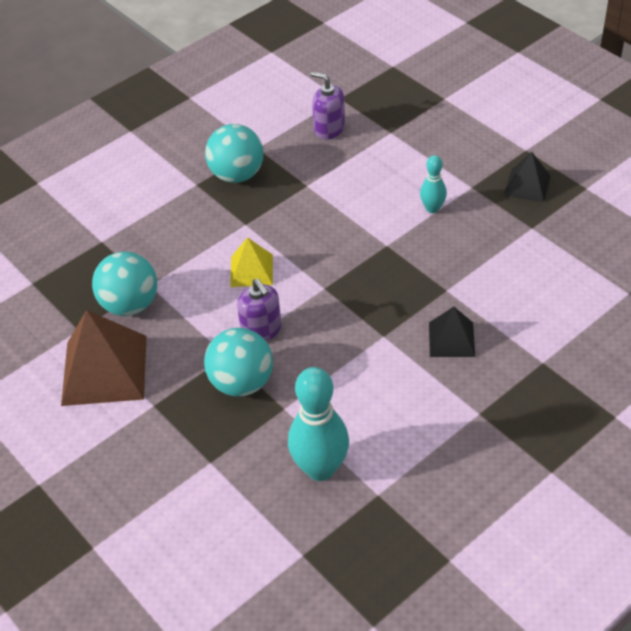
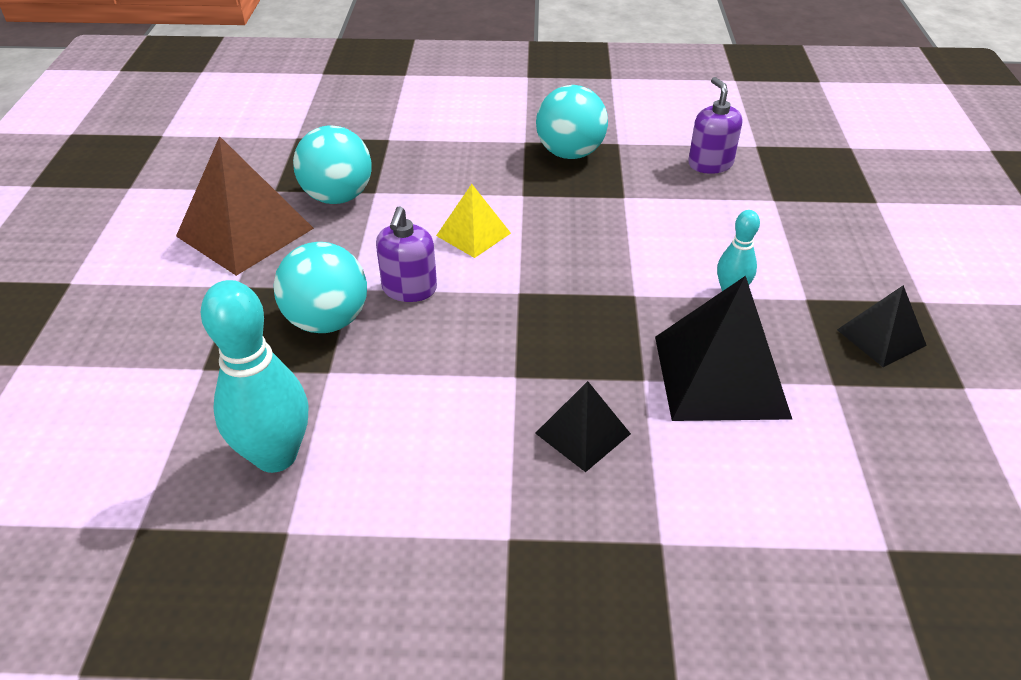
camera: 40 degrees right, 5 degrees down
none -> black pyramid [655,276,792,421]

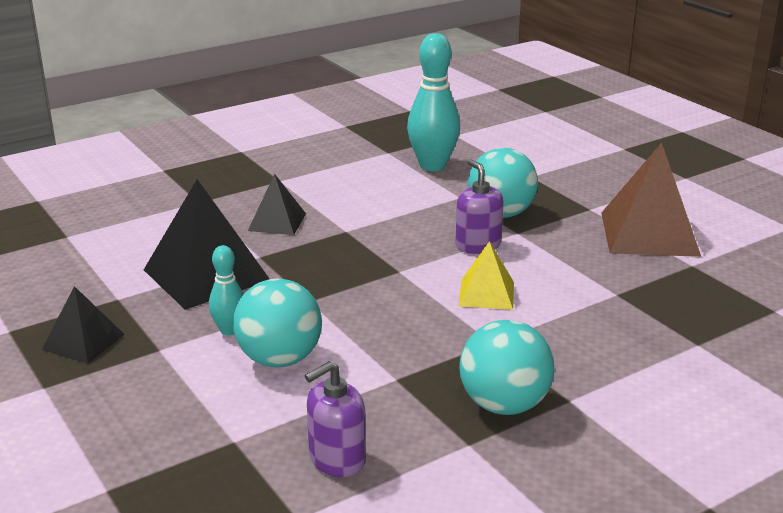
camera: 145 degrees right, 15 degrees down
turquoise ball [293,125,372,204] -> turquoise ball moved to [233,279,322,367]
purple soap dispenser [688,77,742,174] -> purple soap dispenser turned 105 degrees clockwise [305,361,366,477]

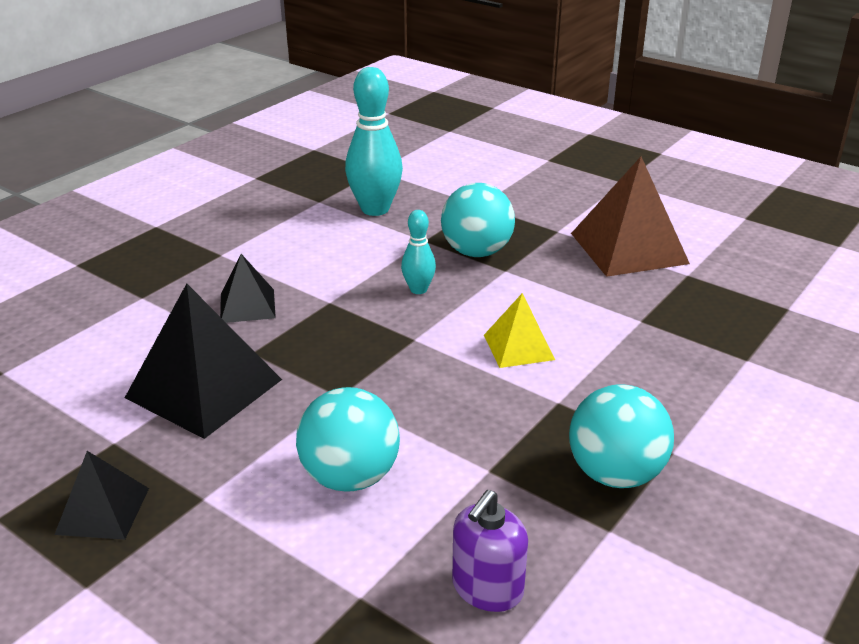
camera: 20 degrees left, 5 degrees up
turquoise bowling pin [209,245,244,336] -> turquoise bowling pin moved to [401,210,436,294]
purple soap dispenser [455,159,504,254] -> none

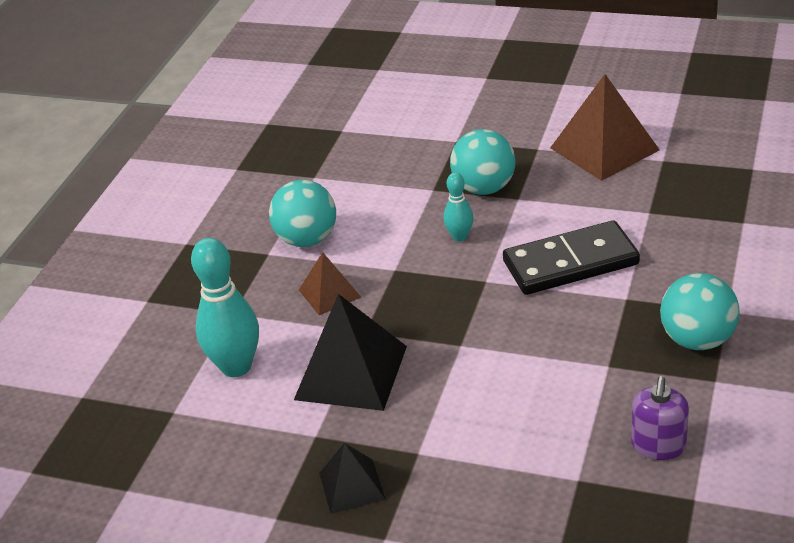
camera: 15 degrees left, 5 degrees up
black pyramid [220,254,276,323] -> brown pyramid [299,252,361,315]
turquoise ball [296,387,400,492] -> turquoise ball moved to [269,180,336,247]
turquoise bowling pin [345,67,403,216] -> turquoise bowling pin moved to [191,238,259,377]
yellow pyramid [484,293,555,368] -> black domino [503,220,640,295]

